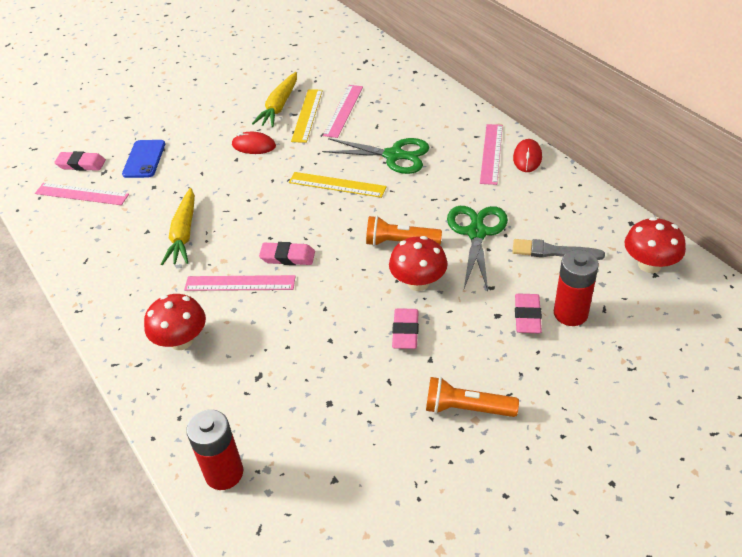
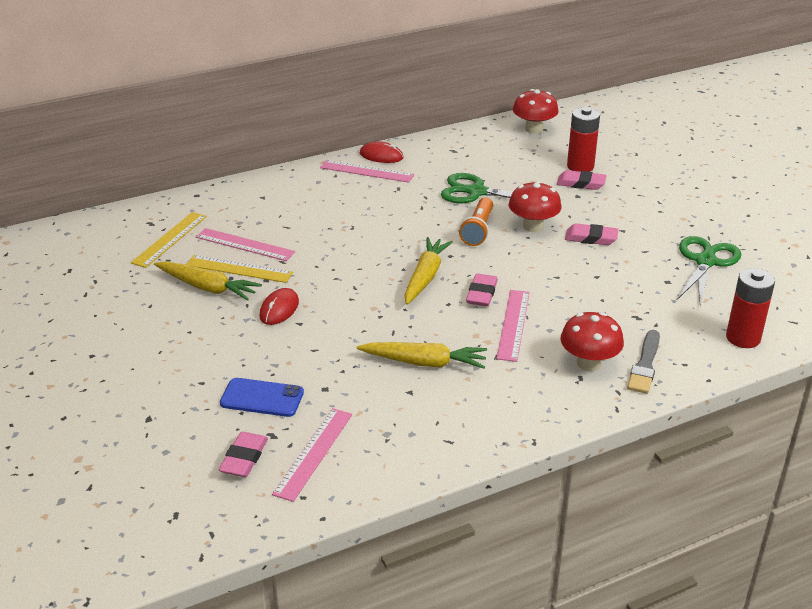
camera: 85 degrees left, 10 degrees down
yellow ruler [289,172,387,198] -> yellow ruler moved to [131,212,207,268]
green scissors [322,138,430,174] -> green scissors moved to [677,236,741,306]
orange flashlight [426,377,519,417] -> none
grey brush [512,239,605,260] -> grey brush moved to [627,330,660,394]
none -> yellow carrot [405,237,453,305]

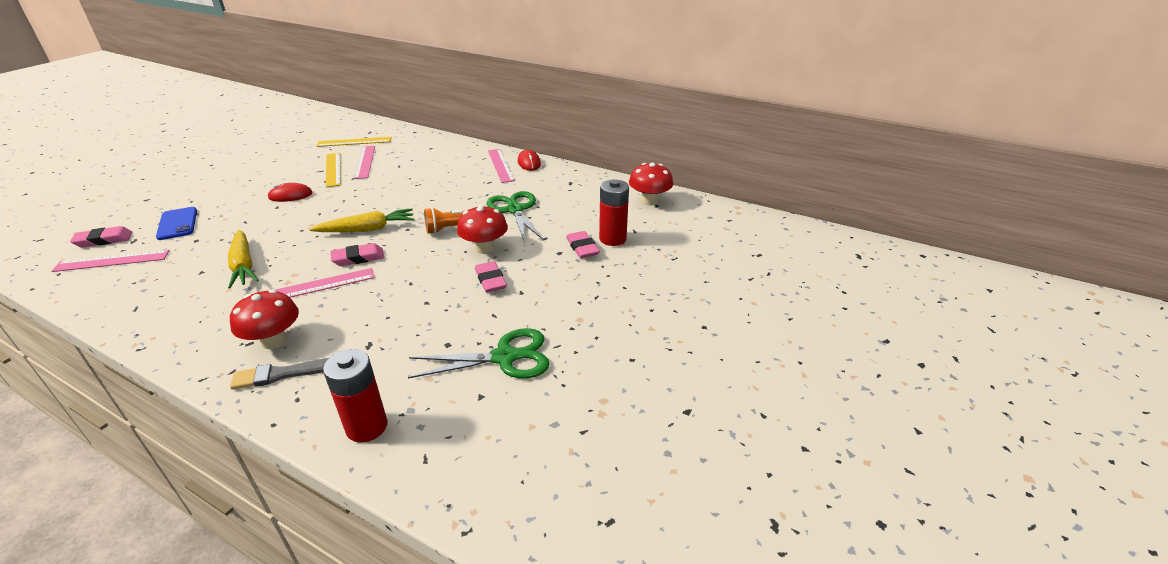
camera: 55 degrees right, 0 degrees up
yellow carrot [154,261,262,301] -> none

